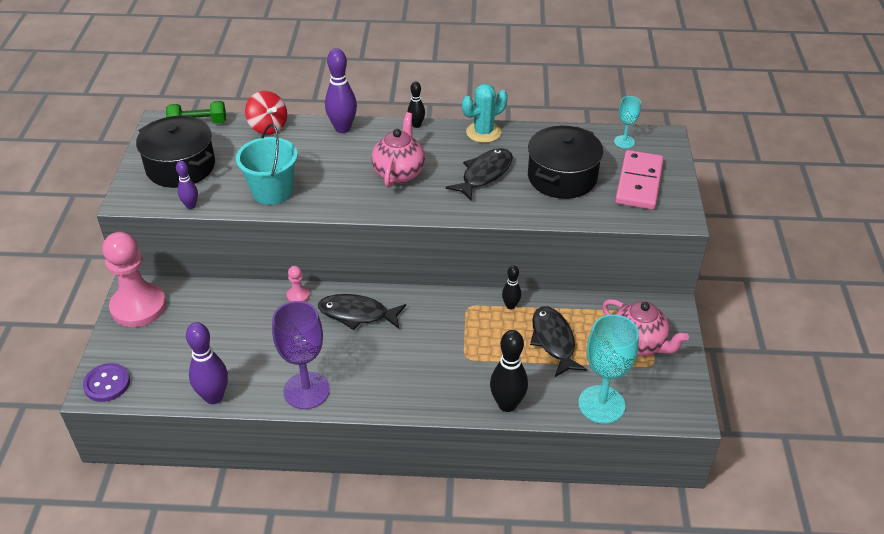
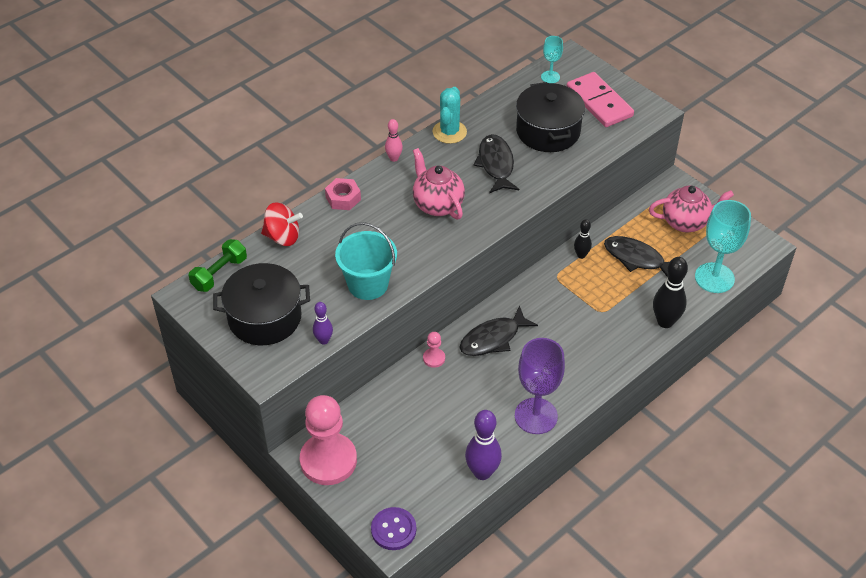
camera: 45 degrees left, 5 degrees up
purple bowling pin [325,48,357,133] -> pink nut [325,178,361,210]
black bowling pin [408,82,425,128] -> pink bowling pin [385,119,403,162]

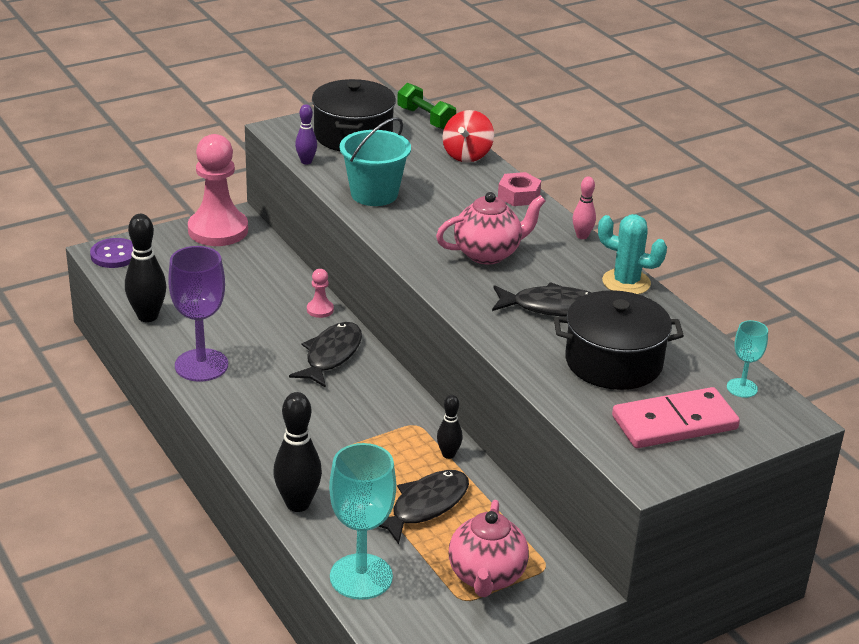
camera: 100 degrees right, 15 degrees down
black fish [459,305,538,356] -> black fish turned 45 degrees clockwise [289,322,362,388]
purple bowling pin [465,410,502,480] -> black bowling pin [125,214,166,322]

